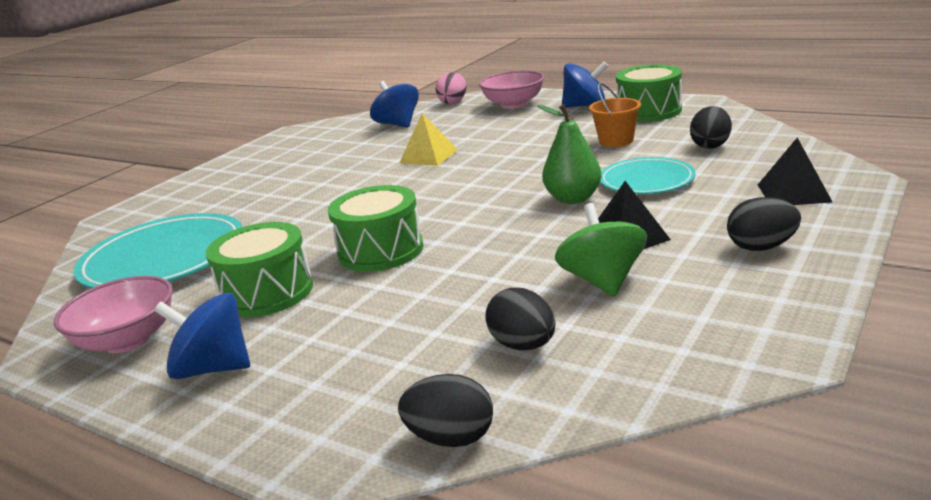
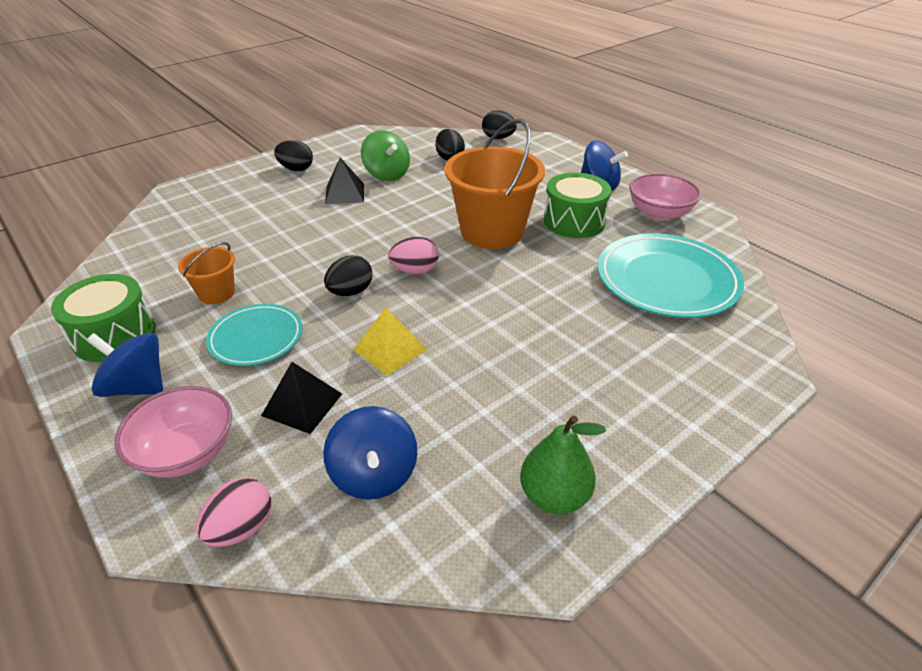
camera: 165 degrees left, 15 degrees up
green drum [328,185,424,272] -> orange bucket [445,119,545,249]
green pear [537,104,601,204] -> green pear moved to [520,415,606,514]
green spinning top [555,203,647,297] -> green spinning top turned 45 degrees counterclockwise [361,130,410,181]
turquoise plate [600,157,696,194] -> turquoise plate moved to [206,304,303,366]
black egg [690,106,732,149] -> black egg moved to [324,255,373,296]
black pyramid [758,138,832,205] -> black pyramid moved to [261,362,342,434]
none -> pink egg [389,236,439,274]

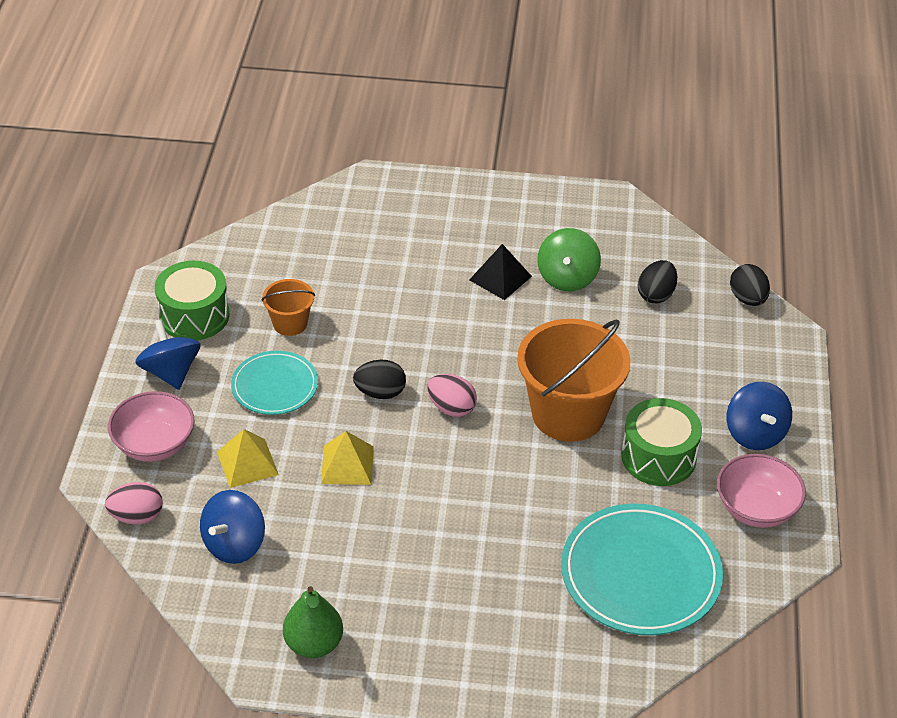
camera: 45 degrees right, 5 degrees up
black pyramid [261,362,342,434] -> yellow pyramid [217,429,279,488]
black egg [274,140,313,171] -> none

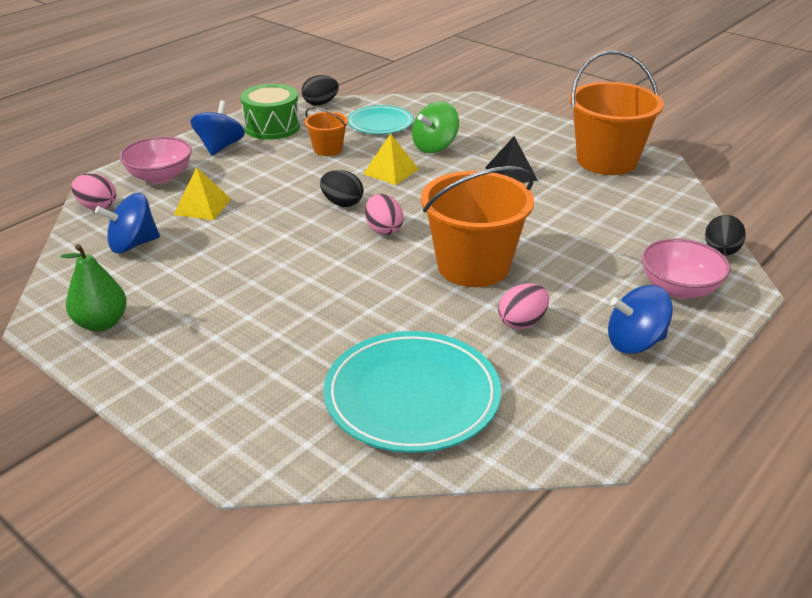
camera: 35 degrees right, 10 degrees down
turquoise plate [231,351,318,415] -> turquoise plate moved to [348,105,413,134]
yellow pyramid [321,431,374,485] -> yellow pyramid moved to [363,134,419,185]
green spinning top [537,228,601,291] -> green spinning top moved to [412,102,459,153]
green drum [621,398,702,486] -> pink egg [498,283,549,329]
black egg [638,260,677,303] -> black egg moved to [302,75,339,105]
pink bowl [717,454,806,528] -> pink bowl moved to [641,238,730,299]
blue spinning top [727,382,792,450] -> blue spinning top turned 60 degrees clockwise [608,285,673,354]
none -> orange bucket [569,51,664,175]

